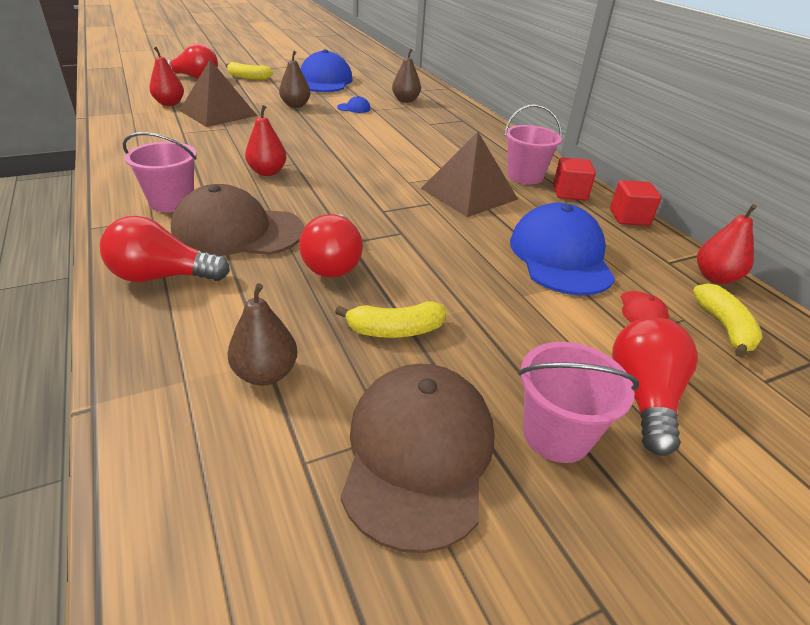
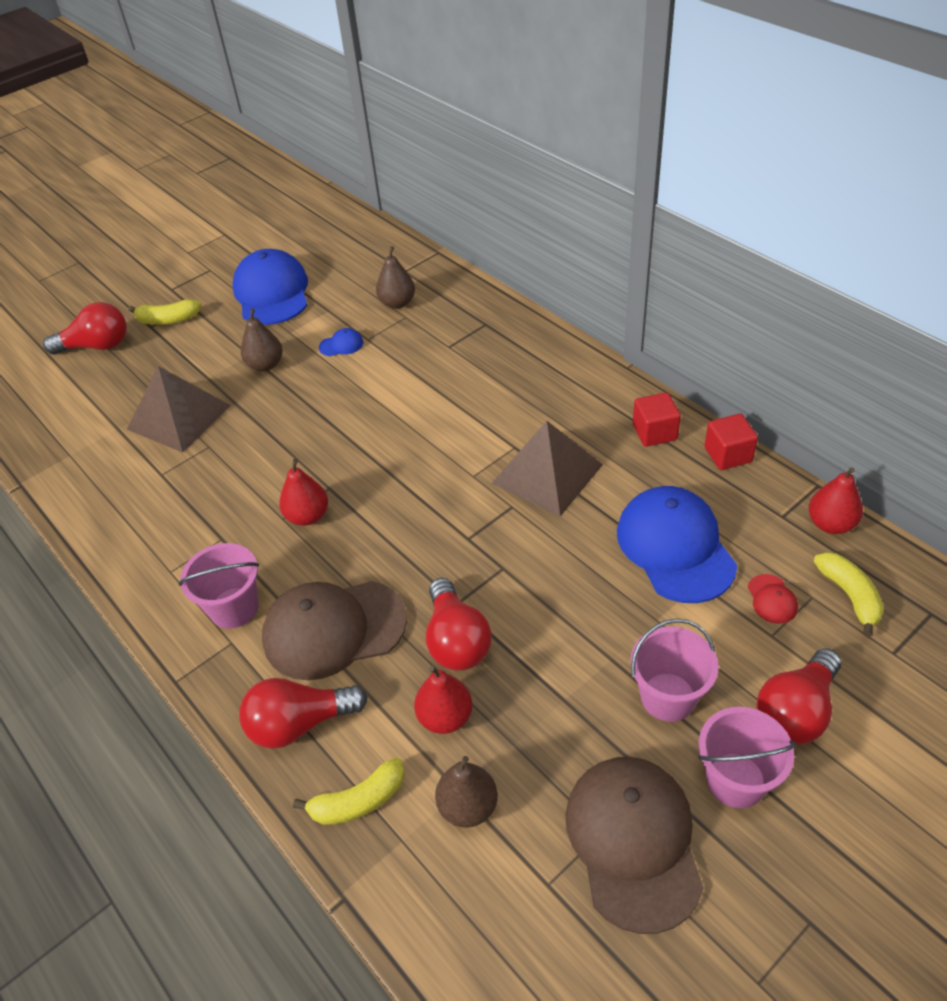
camera: 10 degrees left, 10 degrees up
red pear [149,47,184,106] -> red pear moved to [414,666,473,734]
yellow banana [335,301,446,338] -> yellow banana moved to [293,757,405,825]
pink bucket [504,104,562,184] -> pink bucket moved to [630,619,718,722]
red light bulb [612,317,698,456] -> red light bulb turned 135 degrees counterclockwise [756,648,841,744]

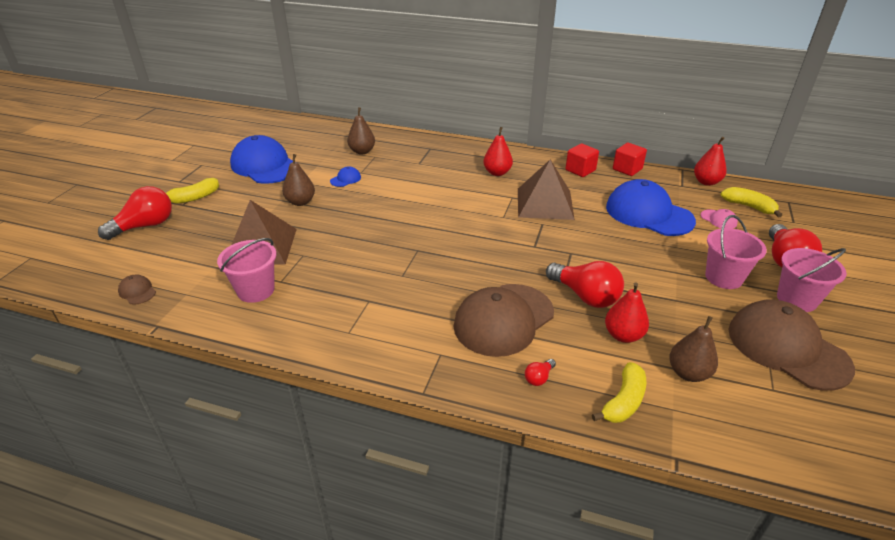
camera: 35 degrees left, 10 degrees down
pink bucket [178,543,259,629] -> pink bucket moved to [217,238,276,303]
red light bulb [239,678,367,749] -> red light bulb [525,359,556,386], size x0.44
red pear [279,459,328,526] -> red pear moved to [483,127,513,176]
red cap [748,574,798,624] -> pink cap [700,209,738,229]
none -> brown cap [118,274,156,305]

